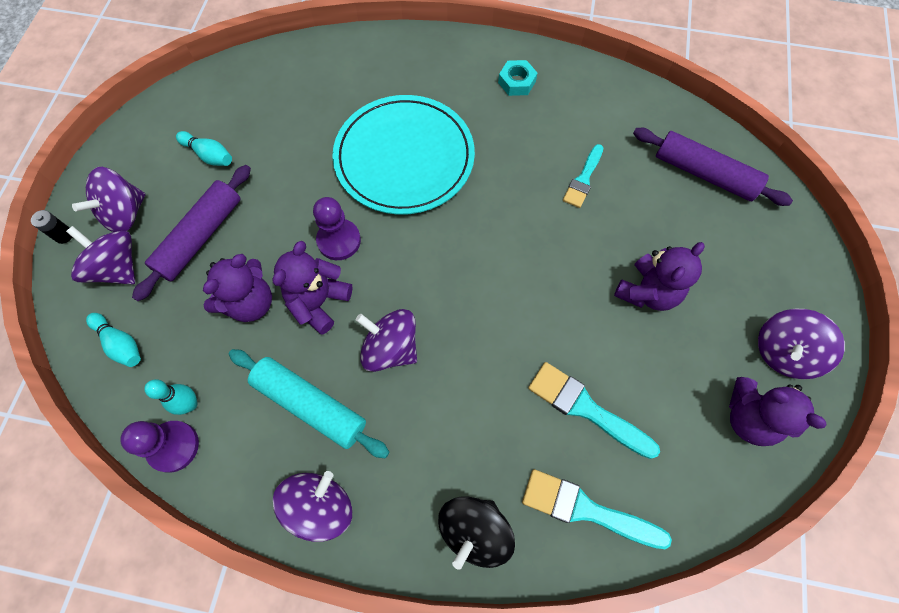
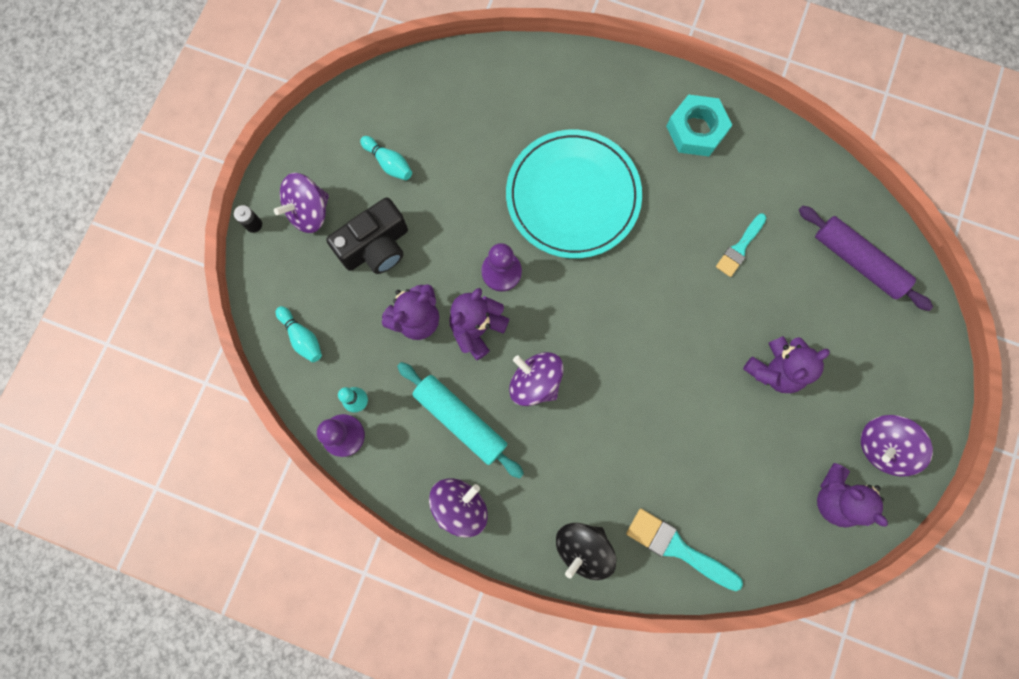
camera: 10 degrees right, 10 degrees up
purple spinning top [66,226,135,284] -> none
purple rolling pin [132,165,251,301] -> black camera [326,197,408,274]
turquoise nut [498,60,537,96] -> turquoise nut [666,94,732,156], size x1.59
turquoise brush [528,362,660,459] -> none

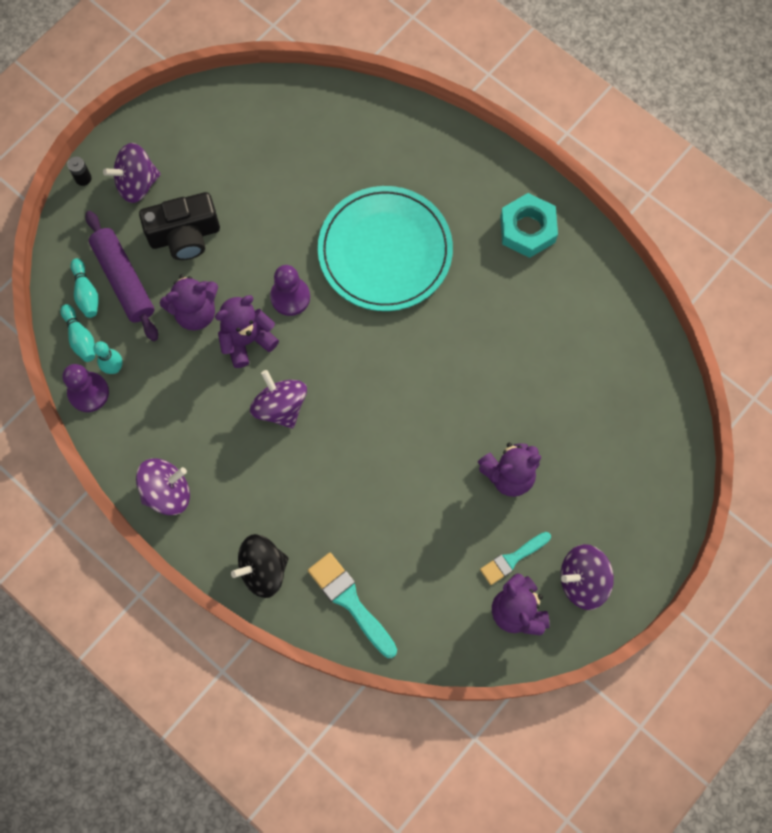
camera: 20 degrees right, 5 degrees down
turquoise bowling pin [360,136,412,180] -> turquoise bowling pin moved to [60,304,95,362]
turquoise rolling pin [397,362,524,479] -> none
turquoise brush [716,213,766,277] -> turquoise brush moved to [480,532,551,585]
purple rolling pin [799,206,933,311] -> purple rolling pin moved to [86,211,158,341]

